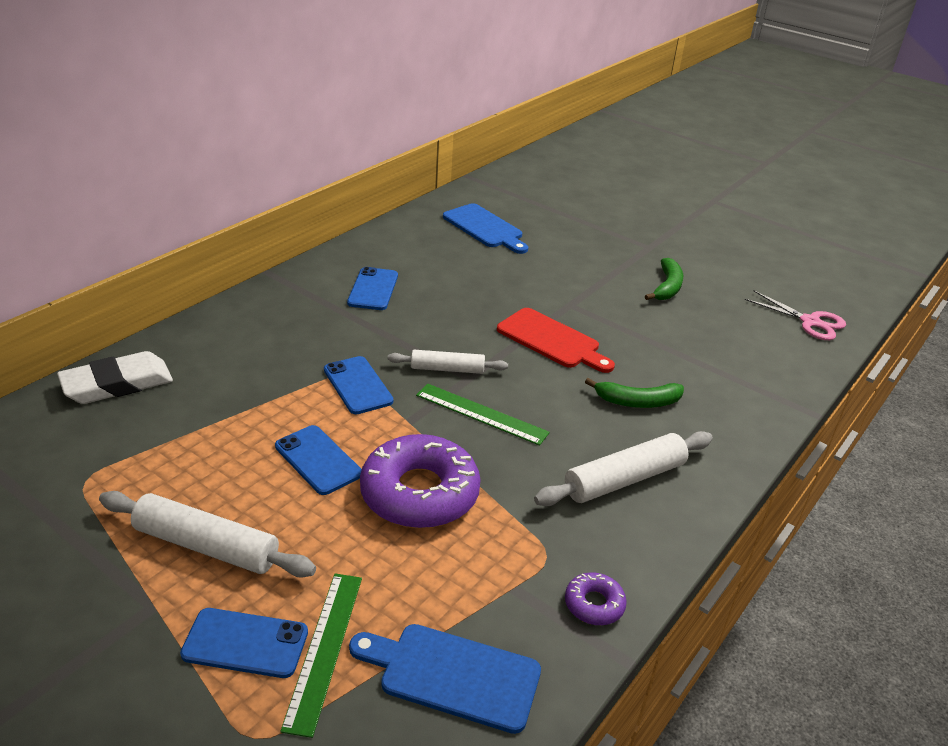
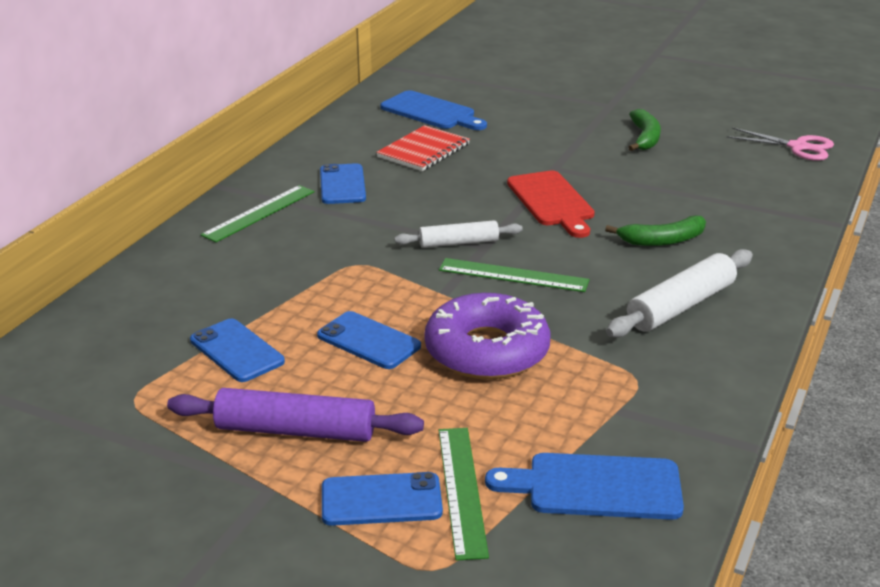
camera: 10 degrees left, 5 degrees down
white eraser [57,351,173,404] -> none
white rolling pin [99,491,316,578] -> purple rolling pin [167,388,424,442]
blue phone [324,356,394,414] -> blue phone moved to [190,319,285,382]
red cutting board [497,308,615,373] -> red cutting board turned 45 degrees clockwise [507,170,595,238]
purple donut [565,572,627,625] -> none
none -> green ruler [201,185,314,242]
none -> red notebook [376,125,470,171]

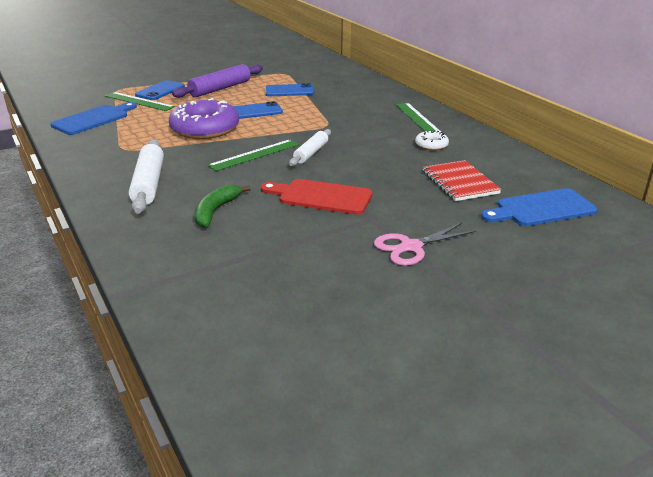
camera: 125 degrees right, 0 degrees up
blue phone [320,163,366,204] -> white donut [415,130,449,151]
green banana [628,109,661,151] -> none
pink scissors [727,128,834,161] -> pink scissors moved to [374,223,476,266]

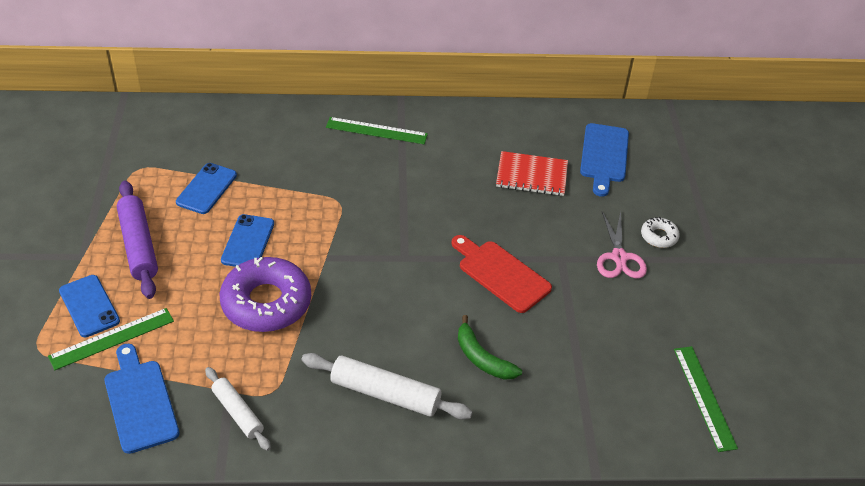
camera: 65 degrees left, 15 degrees up
green ruler [208,139,299,171] -> green ruler moved to [674,346,738,452]
red cutting board [261,179,372,215] -> red cutting board turned 90 degrees clockwise [451,235,552,313]
white rolling pin [289,129,331,166] -> white rolling pin moved to [205,367,271,451]
white donut [415,130,449,151] -> white donut moved to [641,217,680,248]

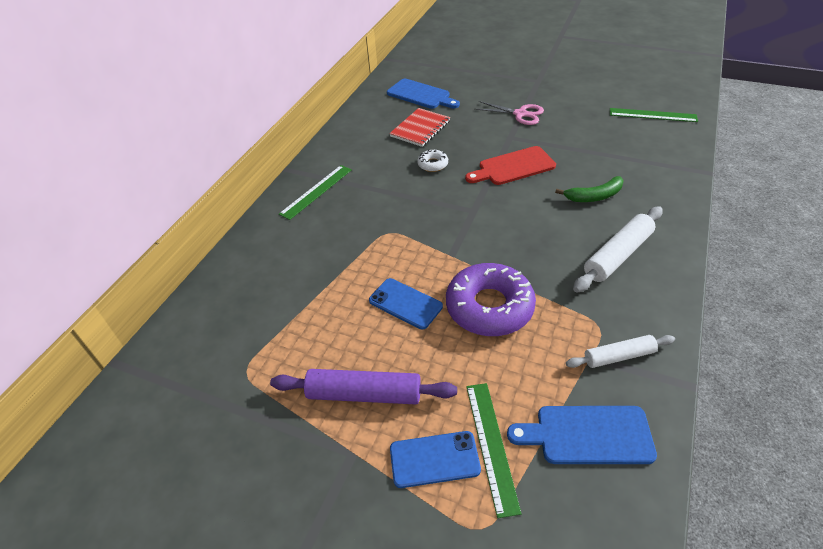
camera: 60 degrees left, 0 degrees up
blue phone [176,163,237,214] -> none
white donut [641,217,680,248] -> white donut moved to [417,150,448,172]

